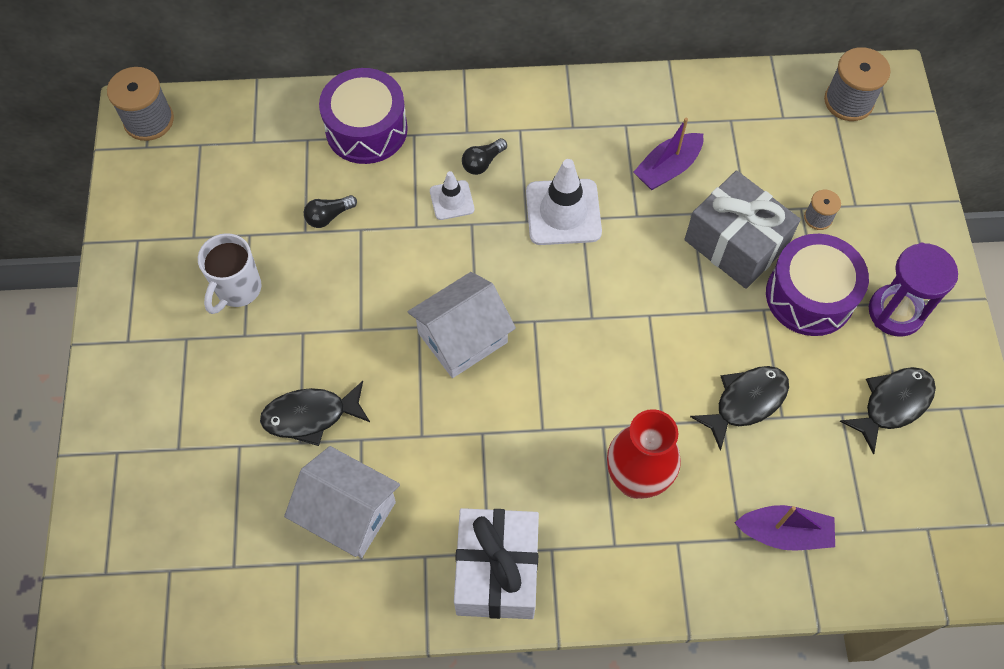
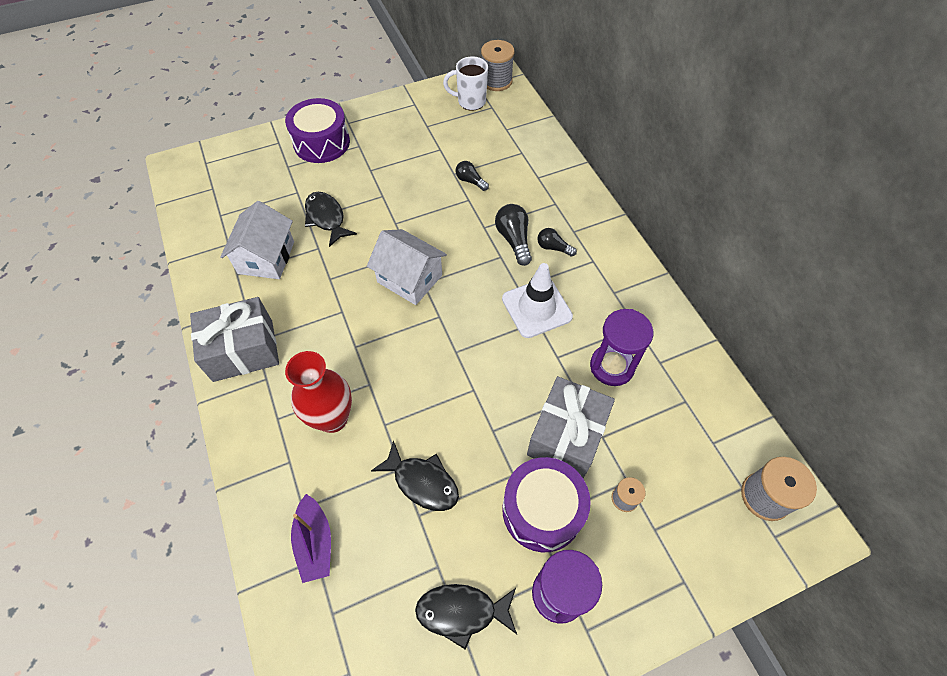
camera: 70 degrees right, 5 degrees down
white mug [198,233,261,314] -> white mug moved to [443,56,488,111]
purple drum [319,68,408,164] -> purple drum moved to [285,98,350,163]
white traffic cone [430,171,475,220] -> black light bulb [495,204,532,266]
white gift [454,508,539,619] -> grey gift [190,297,279,382]
purple boat [634,118,703,190] -> purple hourglass [590,309,653,386]
black fish [840,367,936,455] -> black fish turned 150 degrees clockwise [415,584,517,650]

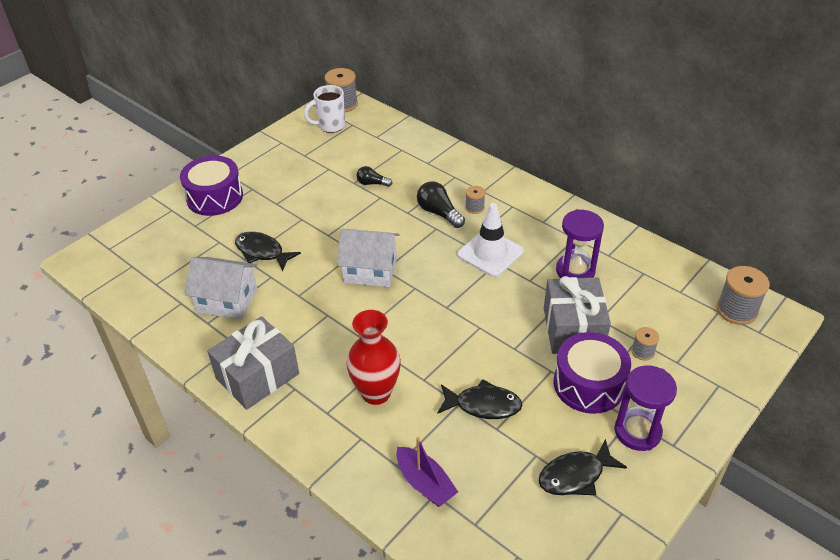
camera: 25 degrees left, 15 degrees down
white house [220,201,294,279] -> white house turned 60 degrees counterclockwise [185,257,257,319]
black light bulb [537,228,577,257] -> grey spool [465,186,485,214]

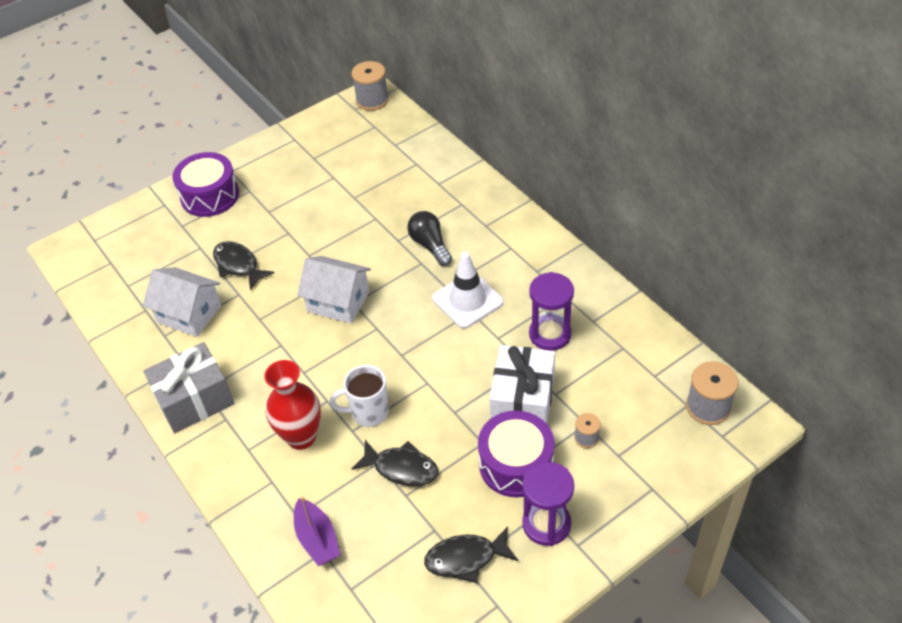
camera: 15 degrees right, 5 degrees up
white mug [304,85,345,133] -> white mug moved to [330,365,389,427]
black light bulb [356,166,393,187] -> none
grey spool [465,186,485,214] -> none
grey gift [544,276,611,354] -> white gift [489,345,555,424]

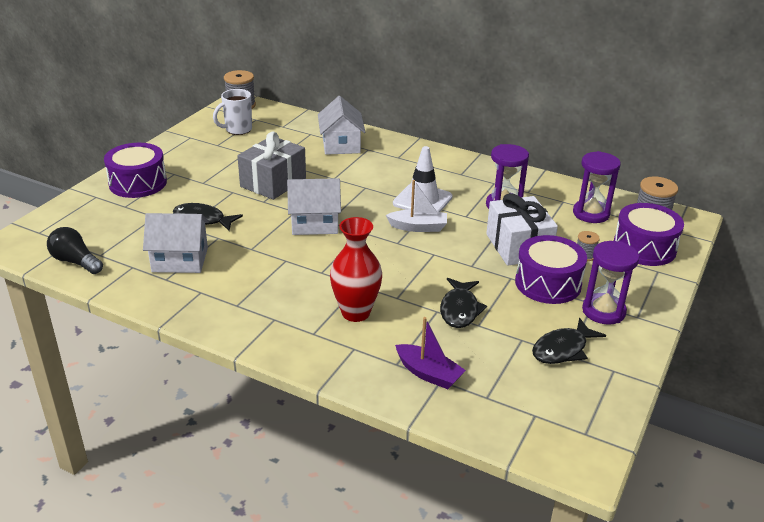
camera: 30 degrees left, 15 degrees down
grey gift [143,342,234,433] -> grey gift moved to [237,131,306,200]
white mug [330,365,389,427] -> white mug moved to [213,89,252,135]
black fish [351,440,438,486] -> black fish turned 105 degrees clockwise [440,278,487,328]
black light bulb [407,211,452,266] -> black light bulb moved to [47,227,103,274]
none -> white house [318,96,365,155]
none -> white boat [386,180,447,232]
none -> purple hourglass [573,151,621,223]
none -> purple drum [614,203,684,266]

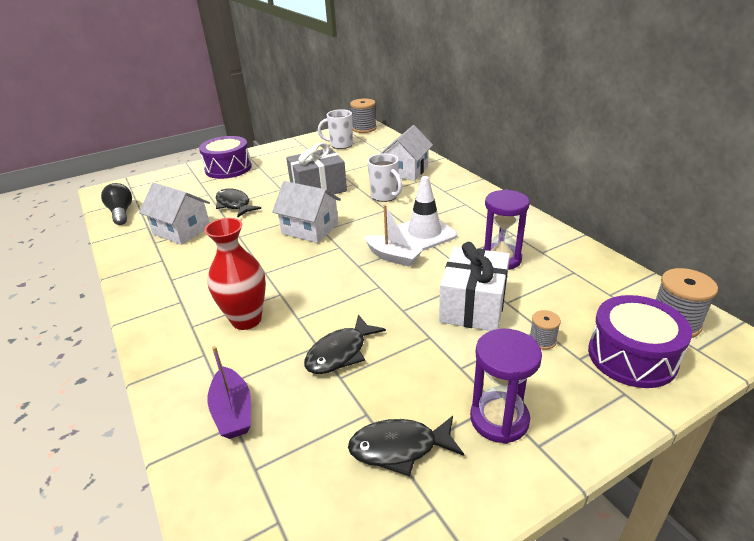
camera: 35 degrees right, 0 degrees up
purple drum [515,235,587,304] -> none
purple hourglass [573,151,621,223] -> none
none -> white mug [367,153,402,202]

